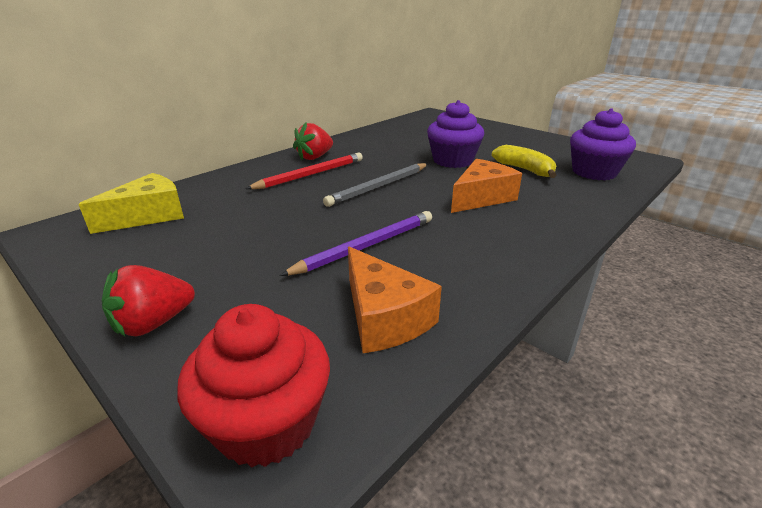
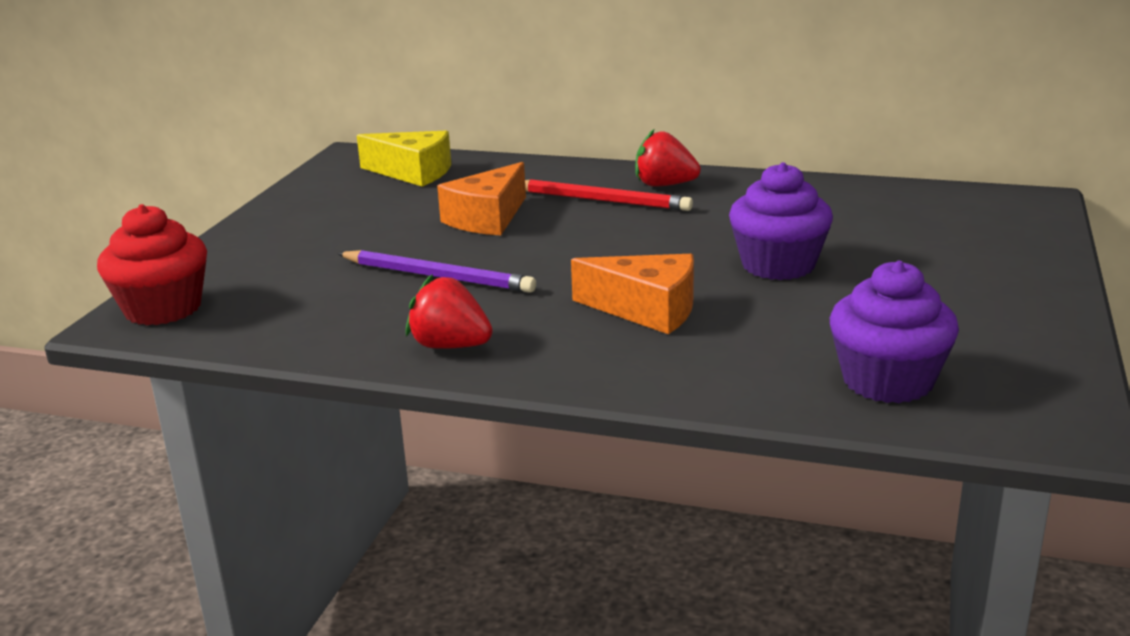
camera: 65 degrees right, 5 degrees down
red strawberry [102,265,195,336] -> red strawberry moved to [406,274,493,349]
grey pencil [323,163,428,207] -> none
orange cheese [348,247,442,353] -> orange cheese moved to [437,162,526,235]
yellow banana [492,145,557,178] -> none

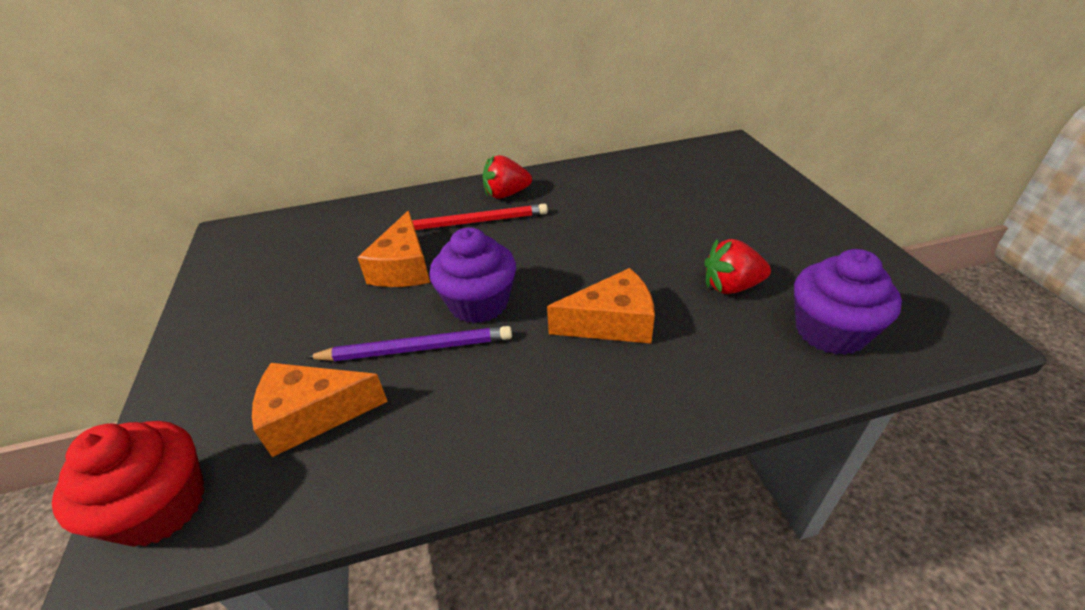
camera: 30 degrees left, 15 degrees up
yellow cheese [357,130,451,187] -> none
red strawberry [406,274,493,349] -> red strawberry moved to [705,239,771,294]
purple cupcake [729,162,833,280] -> purple cupcake moved to [429,227,516,323]
none -> orange cheese [252,363,388,457]

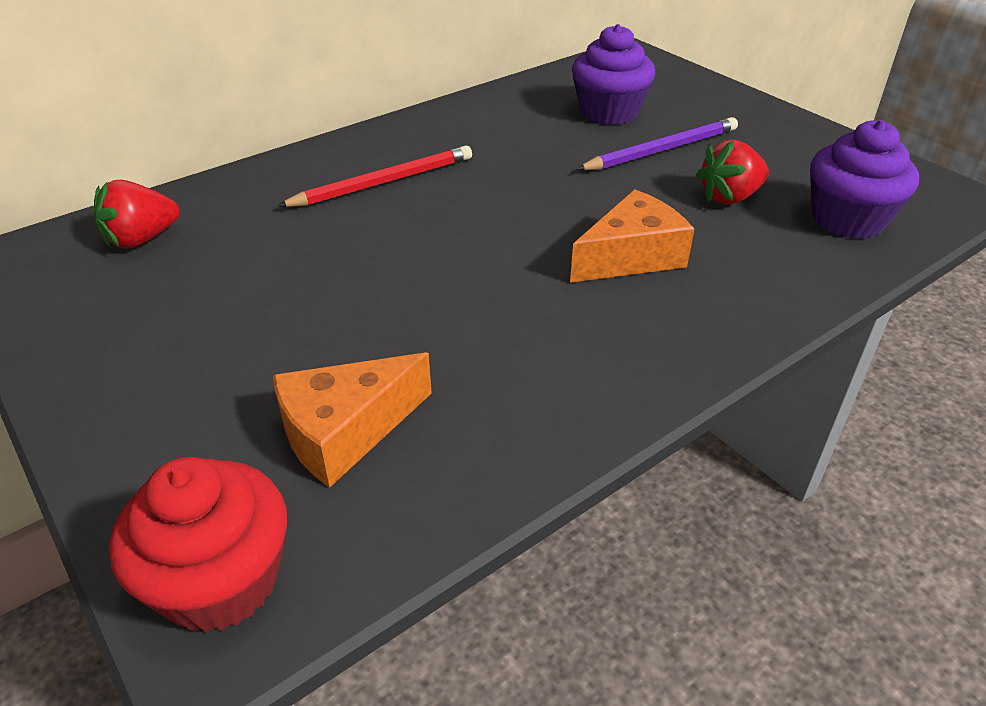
camera: 25 degrees left, 0 degrees up
purple pencil [306,326,512,361] -> purple pencil moved to [576,117,738,170]
orange cheese [357,211,430,287] -> none
purple cupcake [429,227,516,323] -> purple cupcake moved to [572,24,655,125]
red strawberry [483,155,532,199] -> red strawberry moved to [94,180,180,248]

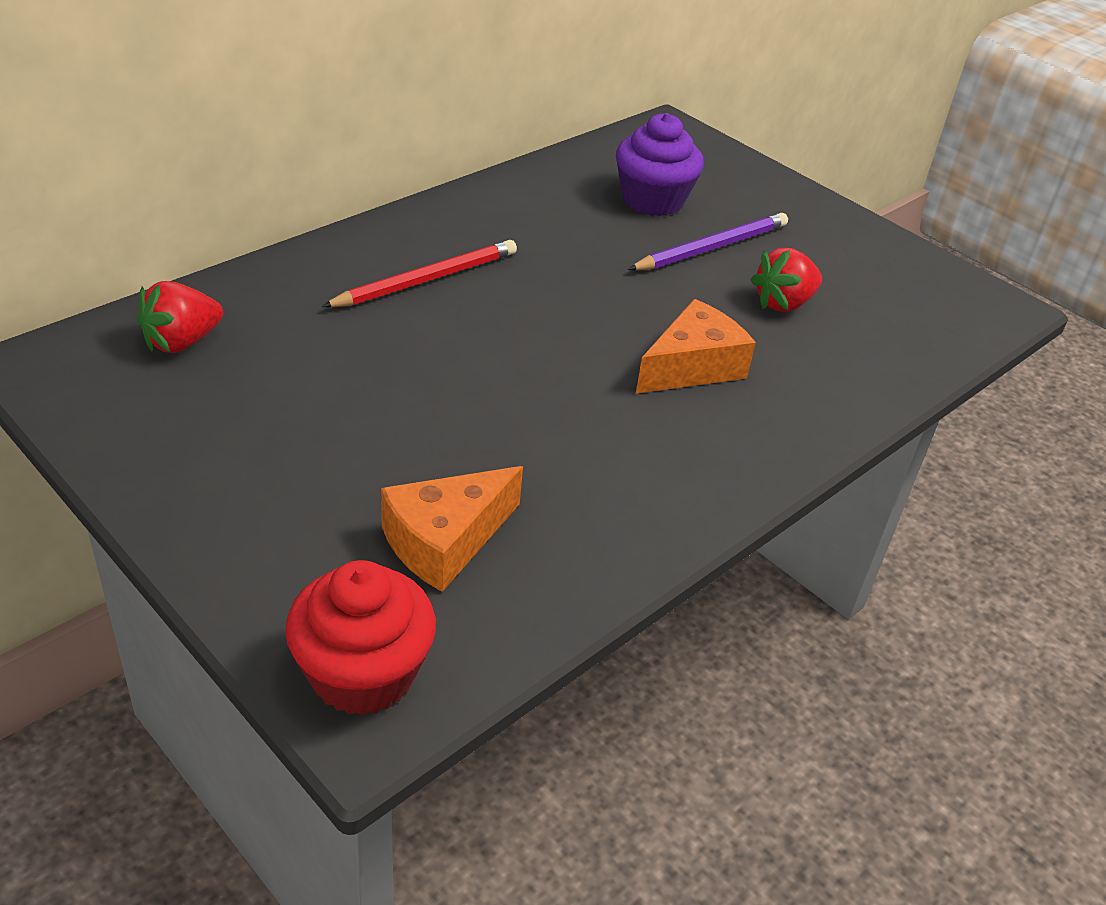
camera: 10 degrees left, 0 degrees up
purple cupcake [810,120,919,239] -> none

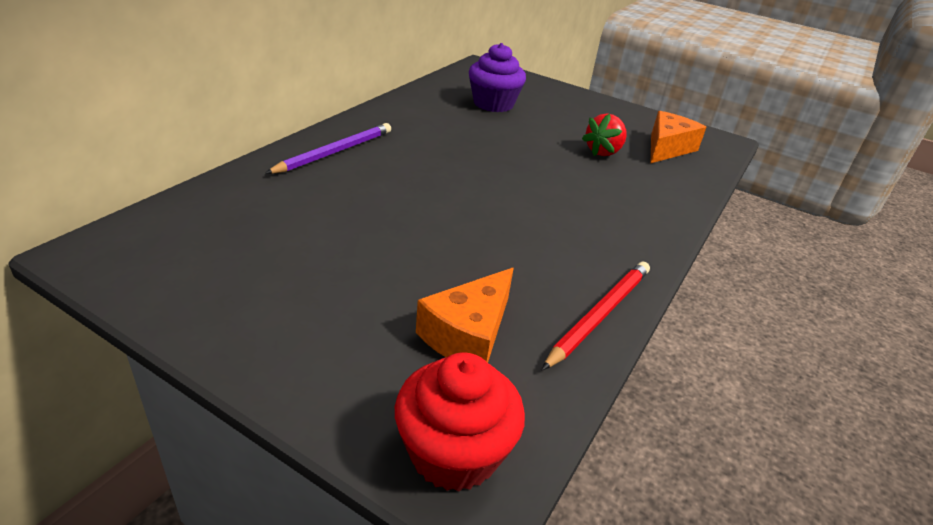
camera: 15 degrees left, 5 degrees down
red strawberry [137,281,223,353] -> none
red pencil [321,240,517,308] -> red pencil moved to [542,262,650,370]
purple pencil [628,213,788,270] -> purple pencil moved to [265,123,391,174]
orange cheese [636,299,756,394] -> orange cheese moved to [651,111,706,163]

